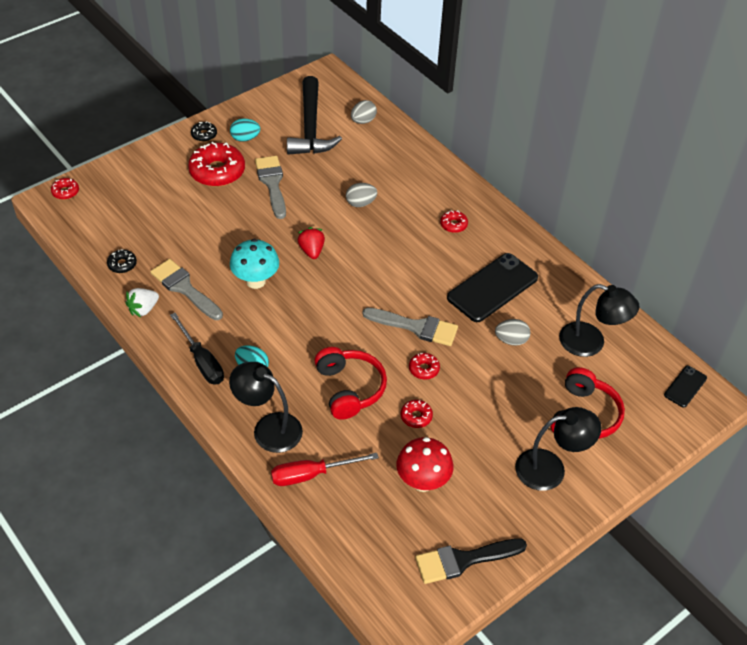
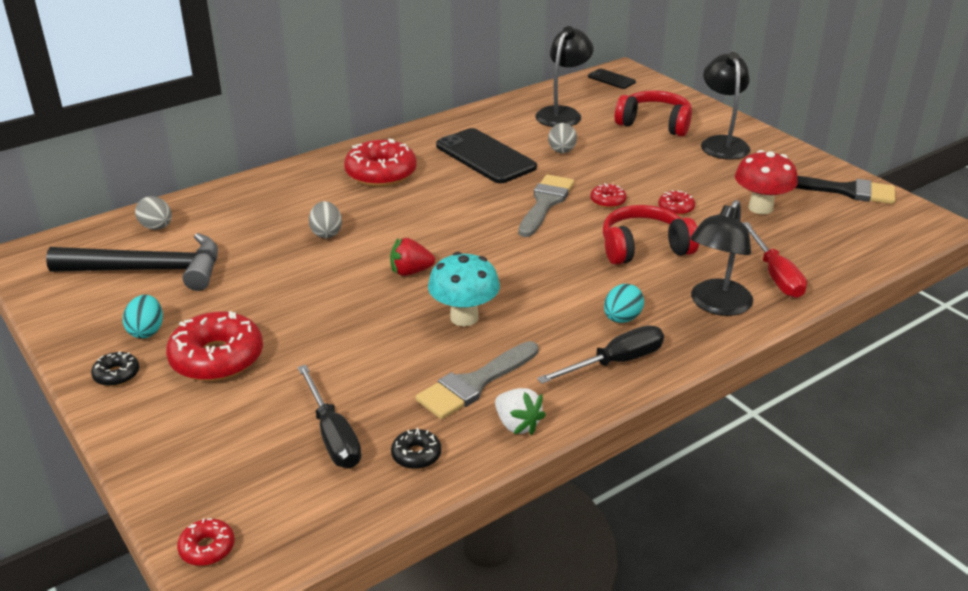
camera: 85 degrees left, 15 degrees down
grey brush [255,156,286,219] -> none
black brush [415,538,527,584] -> black brush turned 60 degrees counterclockwise [796,176,895,204]
red donut [440,211,468,233] -> red donut [344,138,417,187], size x2.09
none -> black screwdriver [298,365,361,468]

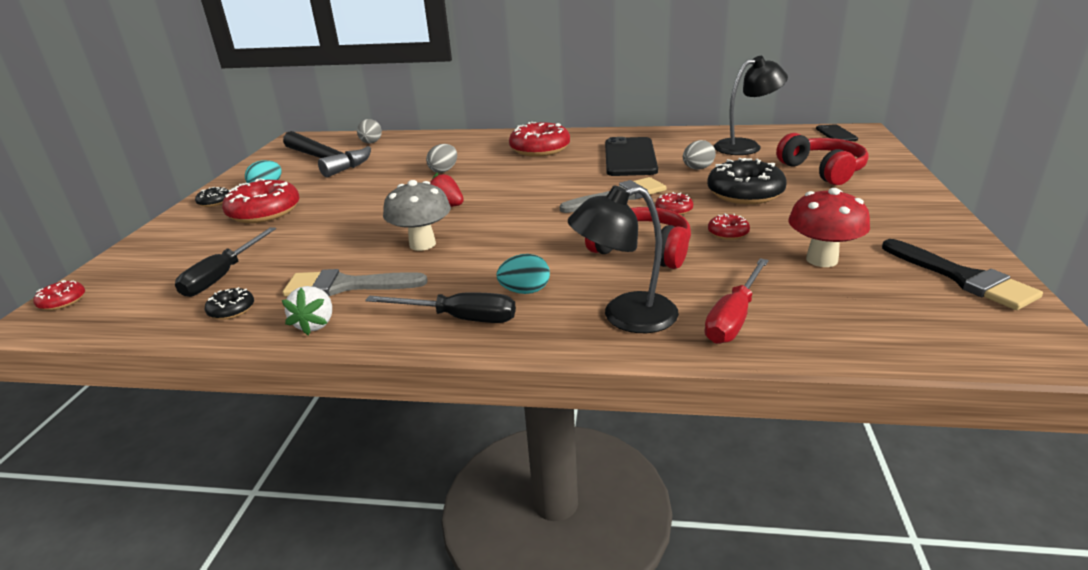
camera: 45 degrees right, 5 degrees down
turquoise mushroom [428,252,500,326] -> grey mushroom [383,180,451,251]
black lamp [701,52,750,160] -> none
none -> black donut [707,158,787,204]

